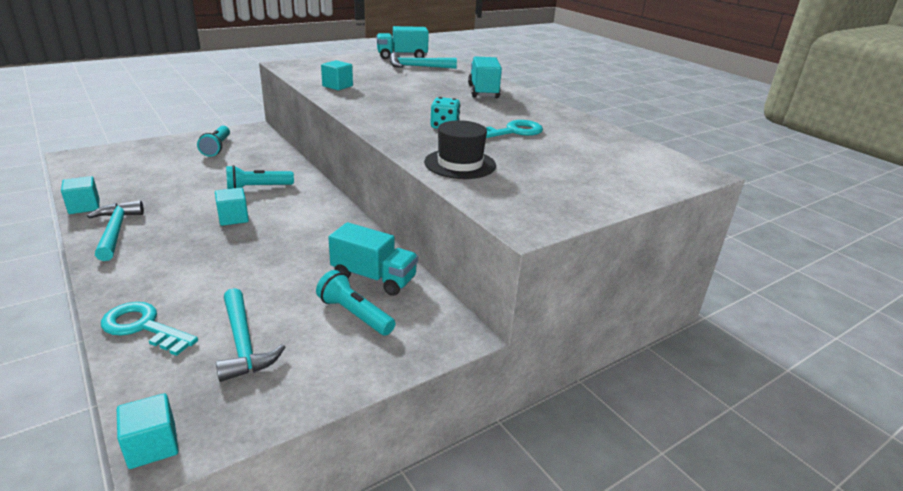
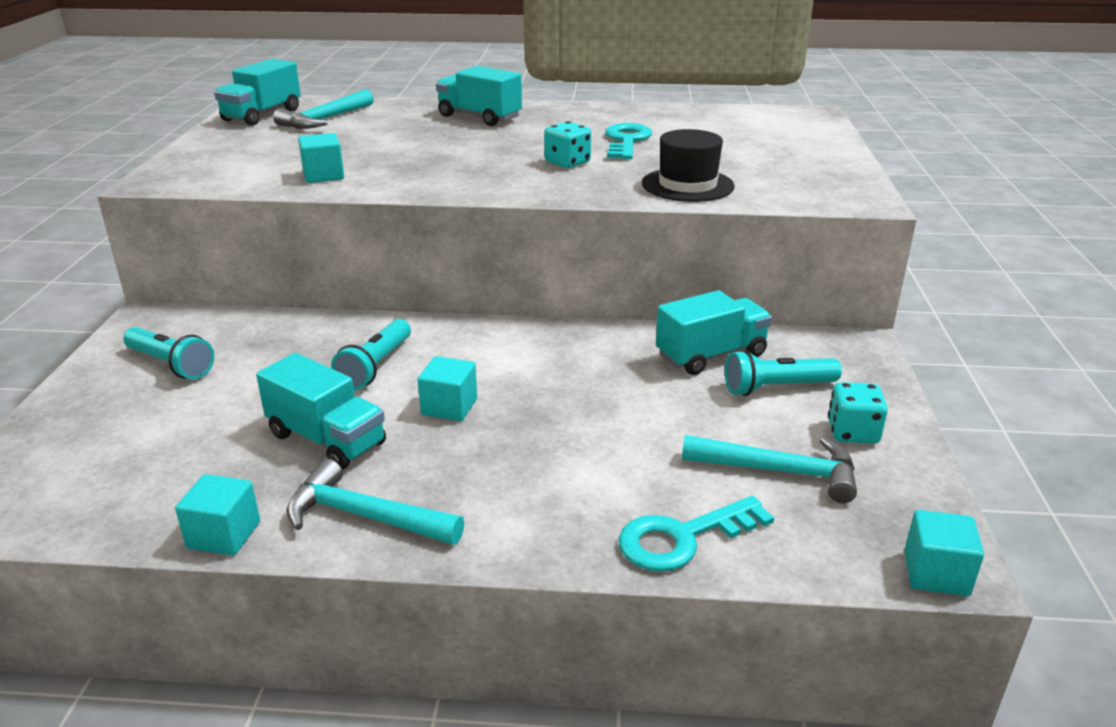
camera: 50 degrees left, 0 degrees up
none -> turquoise truck [256,353,386,470]
none -> turquoise dice [828,382,888,444]

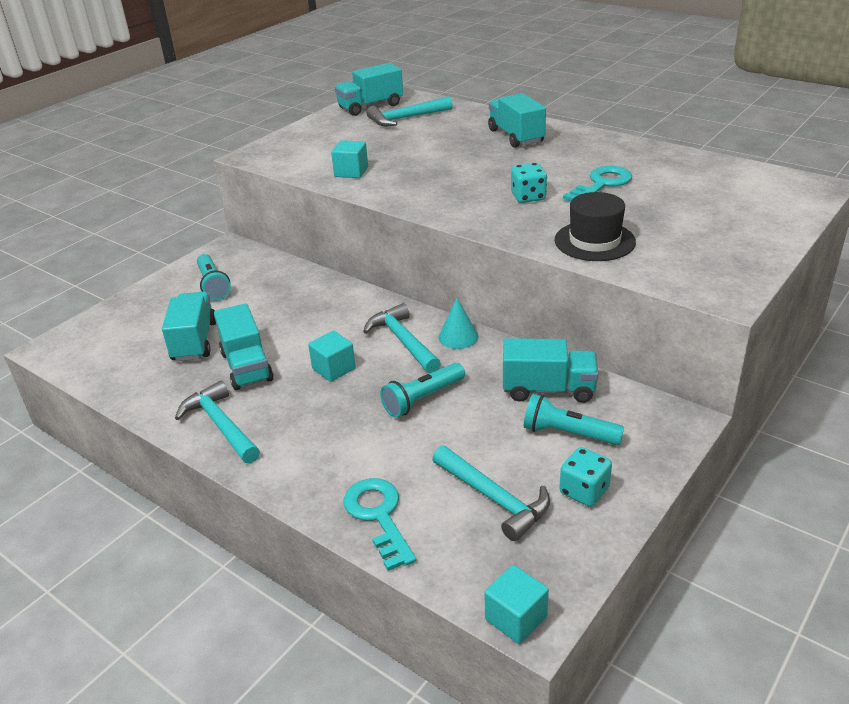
camera: 35 degrees right, 5 degrees up
turquoise cube [175,474,260,556] -> none
turquoise flashlight [331,319,411,390] -> turquoise flashlight moved to [380,363,465,418]
turquoise key [618,496,774,572] -> turquoise key turned 60 degrees clockwise [343,478,417,571]
none -> turquoise truck [162,292,216,361]
none -> turquoise hammer [363,303,441,373]
none -> turquoise cone [439,298,479,349]

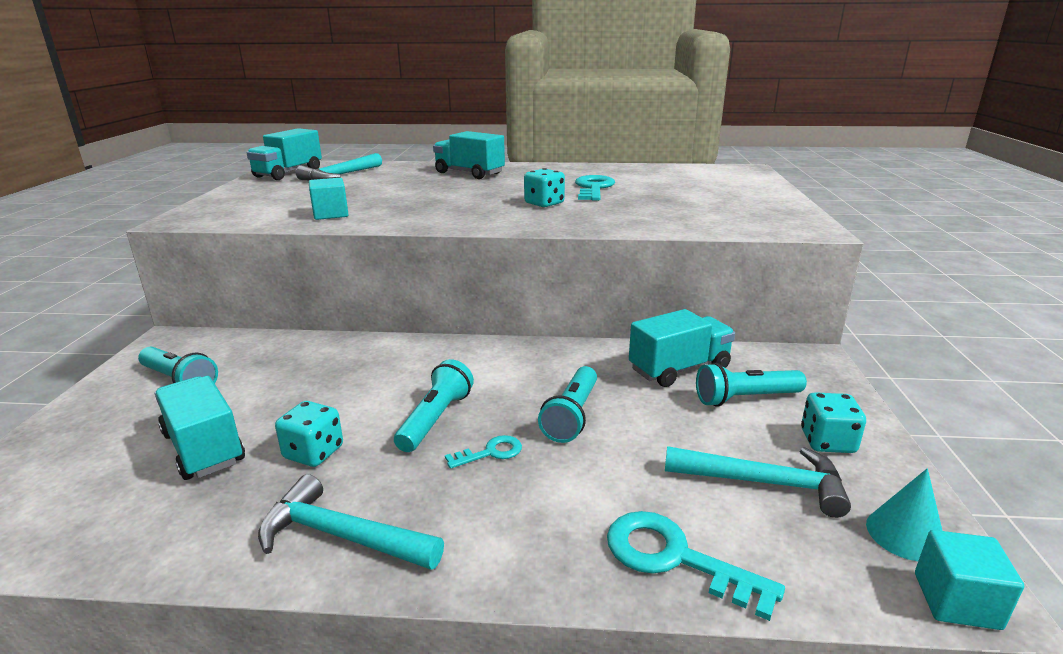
camera: 35 degrees left, 10 degrees down
turquoise truck [214,303,274,390] -> turquoise dice [275,401,343,467]
turquoise cube [308,331,356,382] -> turquoise flashlight [394,359,474,452]
turquoise hammer [363,303,441,373] -> none
turquoise cone [439,298,479,349] -> turquoise cone moved to [866,468,943,561]
black hat [554,192,636,261] -> none
none -> turquoise key [445,435,522,469]

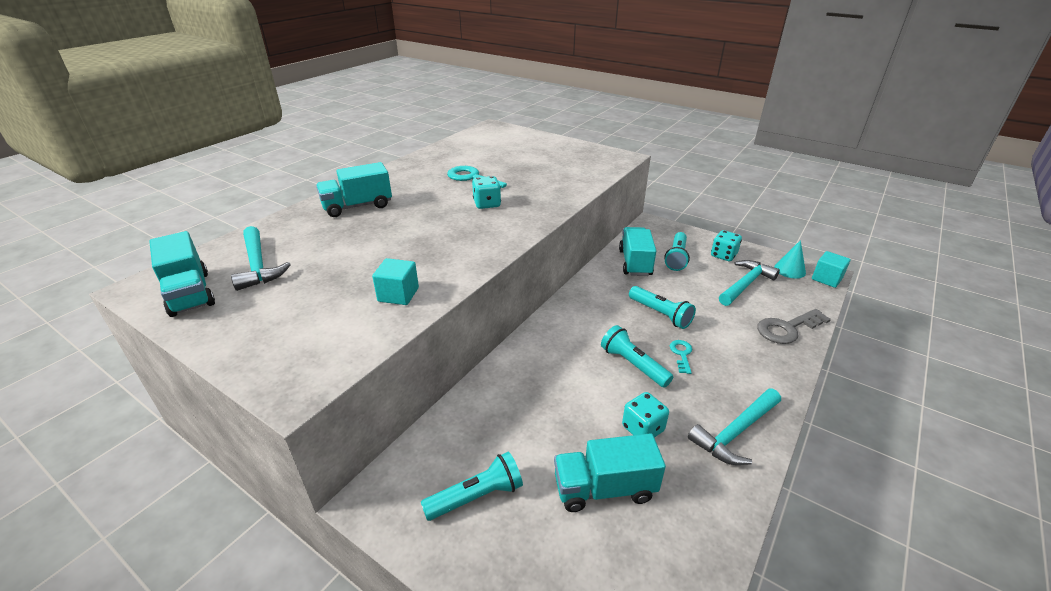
camera: 60 degrees left, 10 degrees up
turquoise key [607,511,785,621] -> grey key [757,309,831,344]

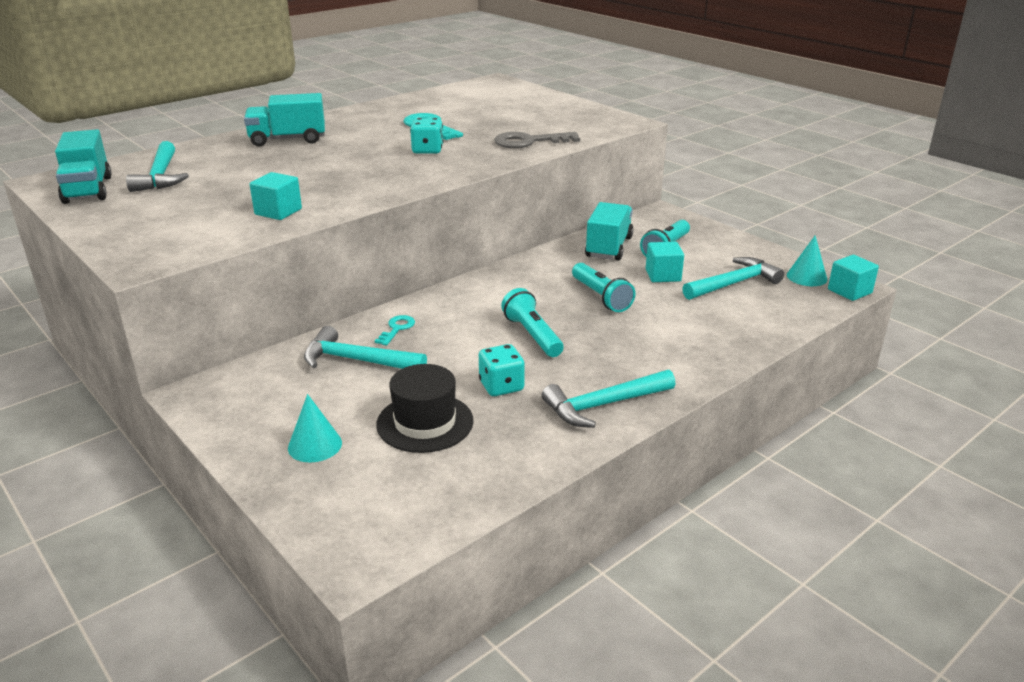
camera: 15 degrees right, 5 degrees down
turquoise flashlight [421,452,523,521] -> none
turquoise truck [554,433,666,512] -> black hat [376,364,474,453]
turquoise key [670,340,692,374] -> turquoise key moved to [375,315,415,346]
turquoise dice [711,230,742,261] -> none
grey key [757,309,831,344] -> grey key moved to [494,132,580,148]
none -> turquoise cone [288,394,342,462]
none -> turquoise hammer [304,326,427,369]
none -> turquoise cube [646,242,684,282]

